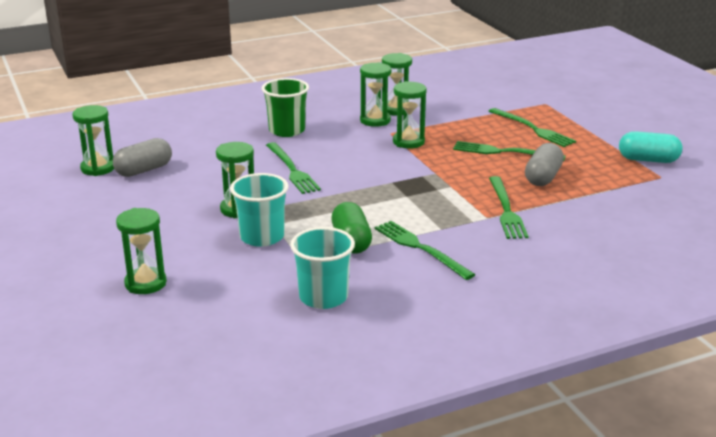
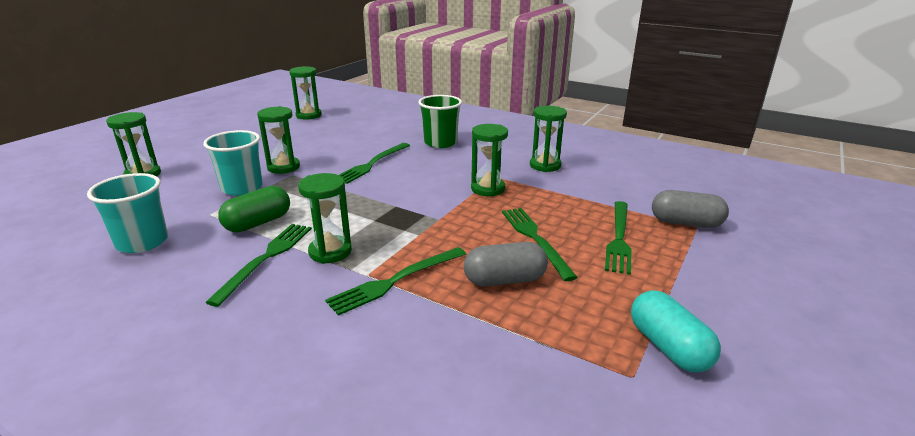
camera: 55 degrees right, 0 degrees up
grey capsule [113,138,172,177] -> grey capsule moved to [652,190,729,228]
green hourglass [360,62,391,127] -> green hourglass moved to [298,173,352,264]

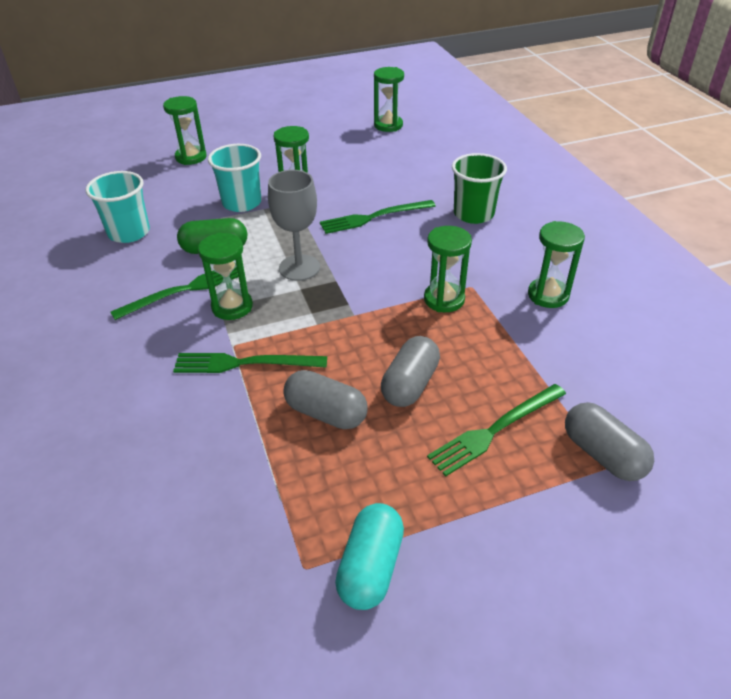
camera: 40 degrees right, 15 degrees up
green fork [502,208,578,281] -> grey capsule [381,336,440,407]
none -> grey goblet [268,170,320,281]

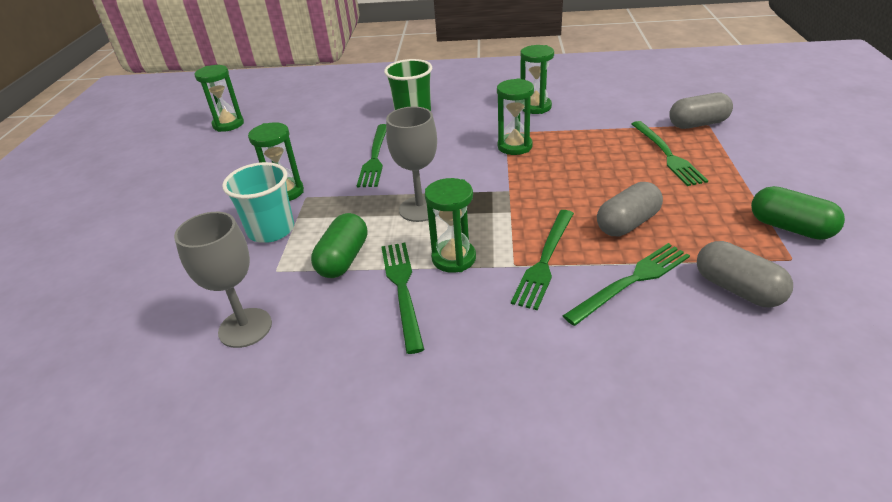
camera: 65 degrees left, 5 degrees down
turquoise cup [86,171,150,243] -> grey goblet [174,212,272,348]
green hourglass [163,96,207,165] -> none
turquoise capsule [335,503,404,610] -> green capsule [751,186,845,240]
grey capsule [381,336,440,407] -> grey capsule moved to [697,241,793,307]
none -> green fork [563,243,690,326]

